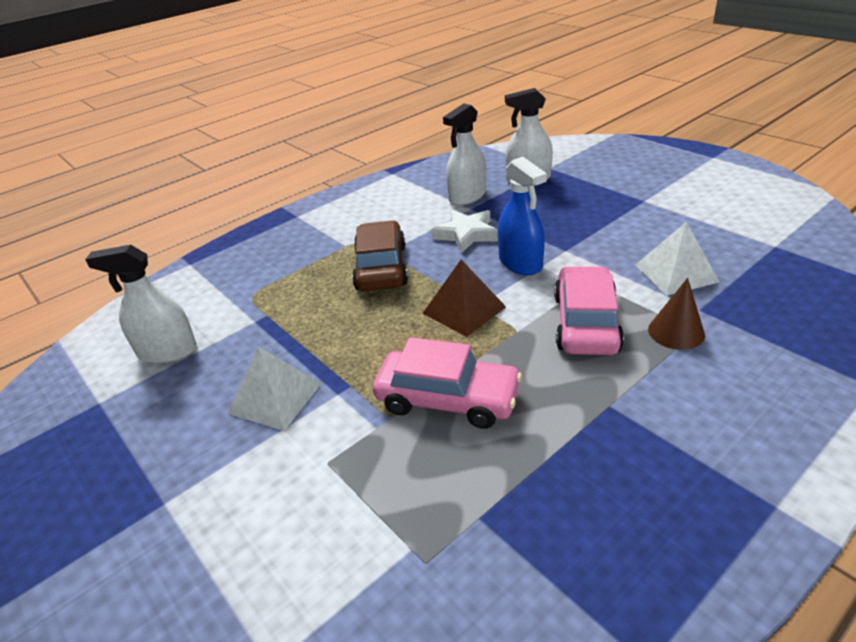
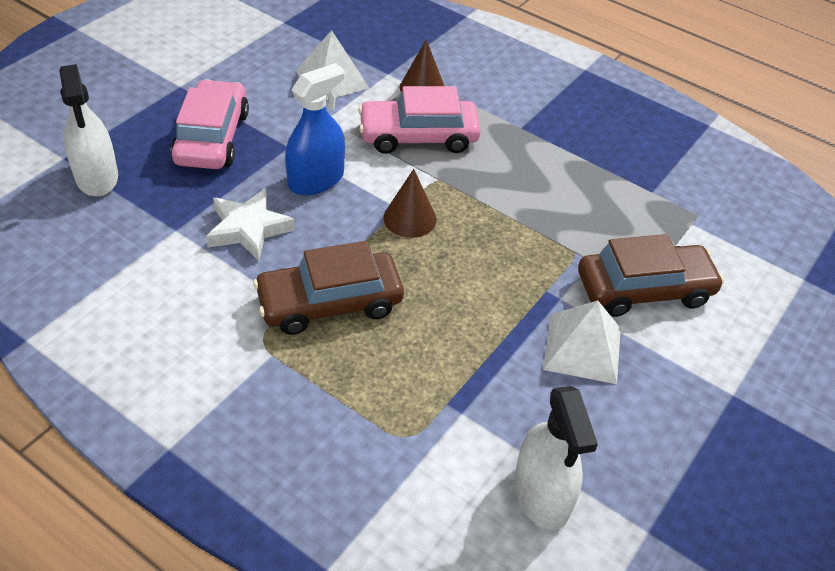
camera: 110 degrees left, 10 degrees up
pink car [373,337,522,429] -> pink car moved to [171,80,249,169]
brown pyramid [423,260,506,337] -> brown cone [383,169,437,238]
white spray bottle [443,103,486,205] -> none
none -> brown car [578,234,724,317]

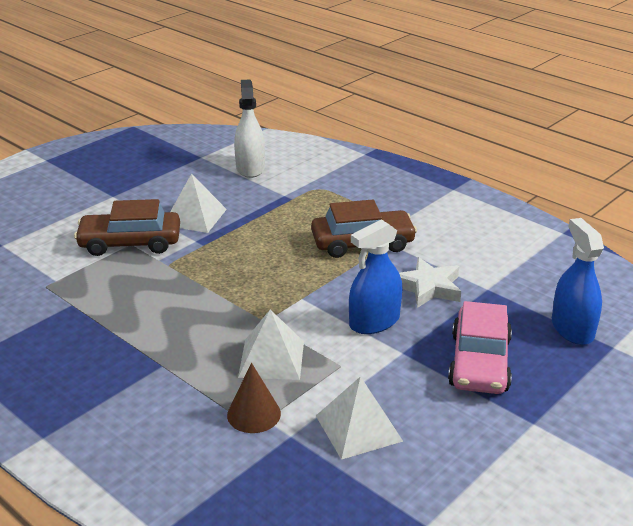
camera: 170 degrees left, 15 degrees down
white spray bottle [59,64,118,197] -> blue spray bottle [552,218,604,345]
pink car [358,86,481,154] -> white pyramid [238,310,304,380]
brown cone [383,169,437,238] -> none

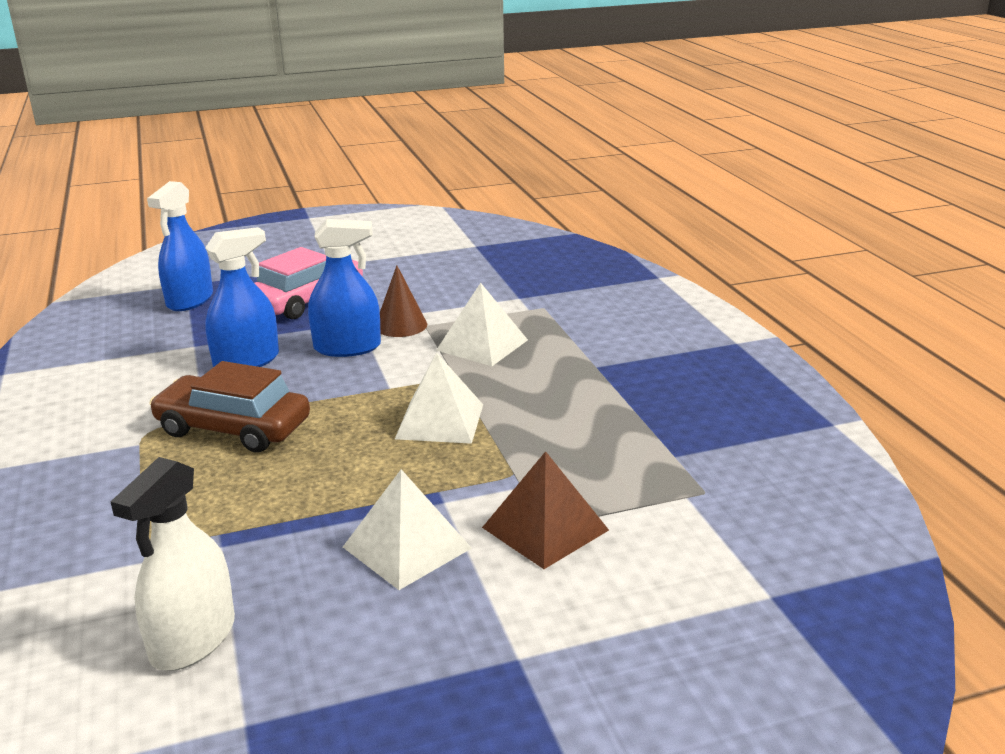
camera: 150 degrees left, 5 degrees down
brown car [74,199,180,256] -> brown pyramid [482,451,609,569]
brown cone [227,363,281,433] -> brown cone moved to [380,265,427,337]
white pyramid [316,376,403,460] -> white pyramid moved to [395,352,483,444]
white star [399,257,461,308] -> blue spray bottle [205,227,279,367]

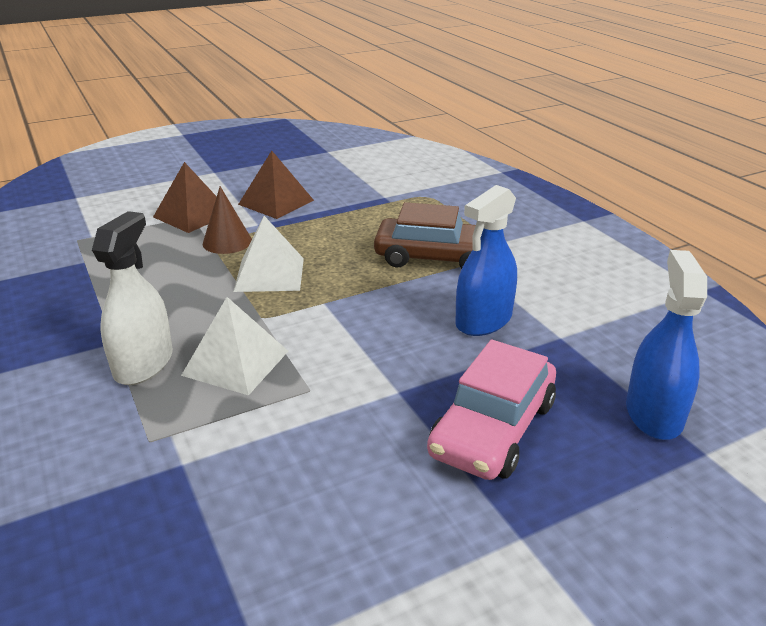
camera: 170 degrees right, 5 degrees up
white spray bottle [111,457,235,671] -> white spray bottle moved to [92,211,173,385]
blue spray bottle [308,219,381,357] -> none
white pyramid [343,469,472,590] -> brown pyramid [238,151,314,219]
brown cone [380,265,427,337] -> brown cone moved to [203,186,252,254]

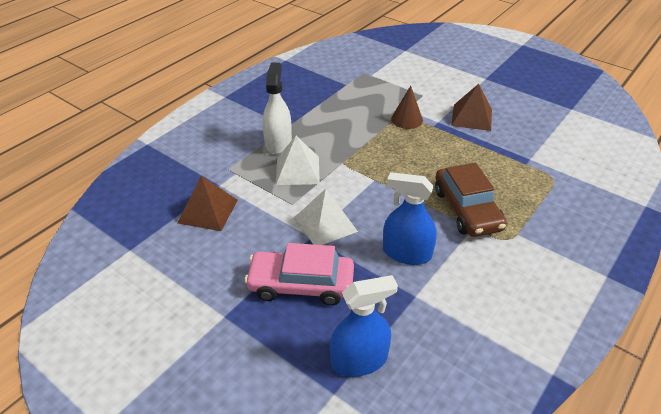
camera: 65 degrees right, 10 degrees up
white spray bottle [92,211,173,385] -> white spray bottle turned 75 degrees counterclockwise [263,62,292,154]
brown pyramid [153,162,217,233] -> brown pyramid moved to [177,176,238,231]
white pyramid [233,216,304,292] -> white pyramid moved to [295,188,358,245]

